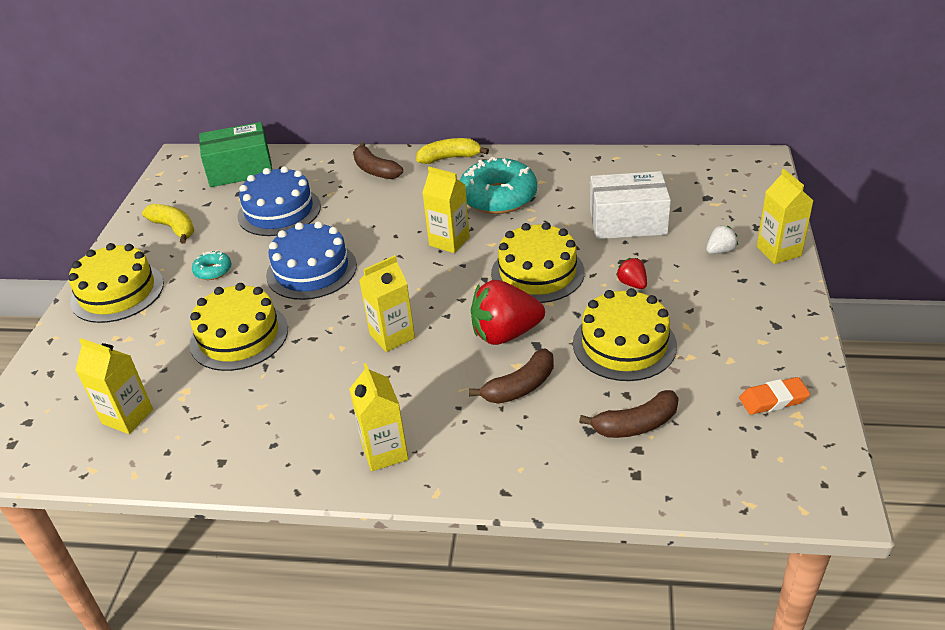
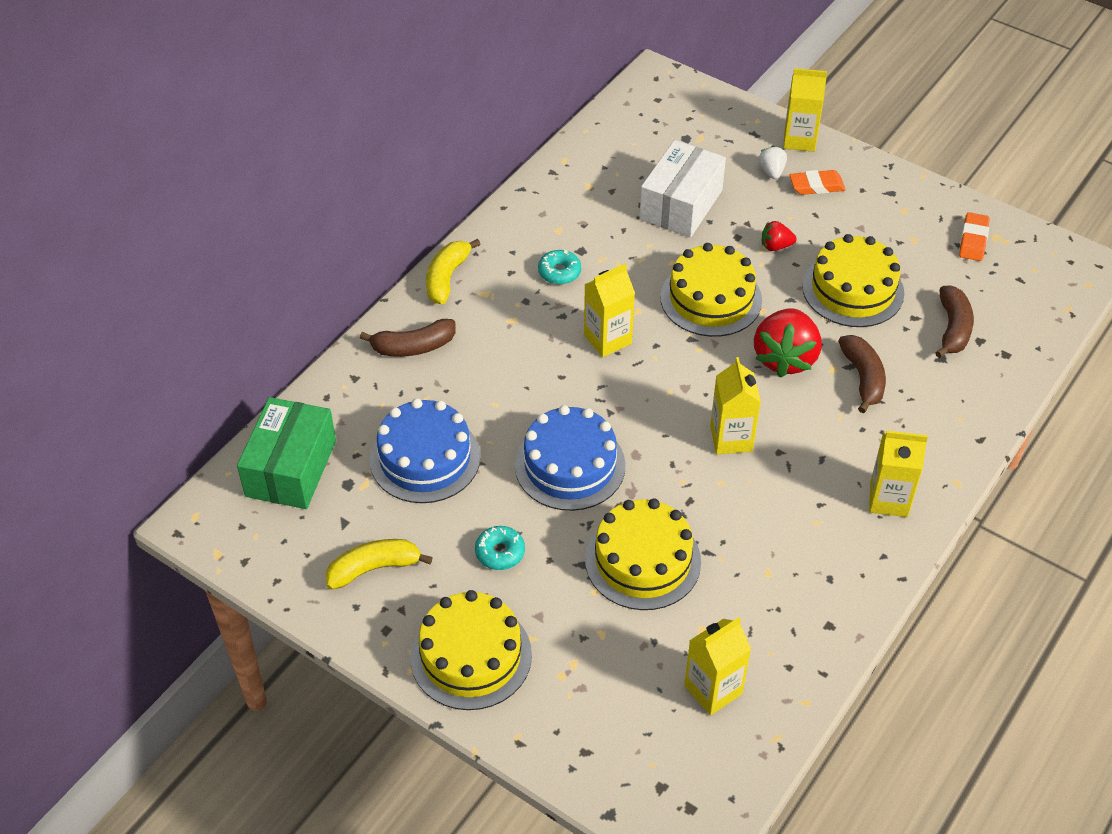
camera: 65 degrees left, 10 degrees up
turquoise donut [460,157,537,214] -> turquoise donut [538,249,581,285], size x0.46
none -> orange eraser [789,170,846,195]

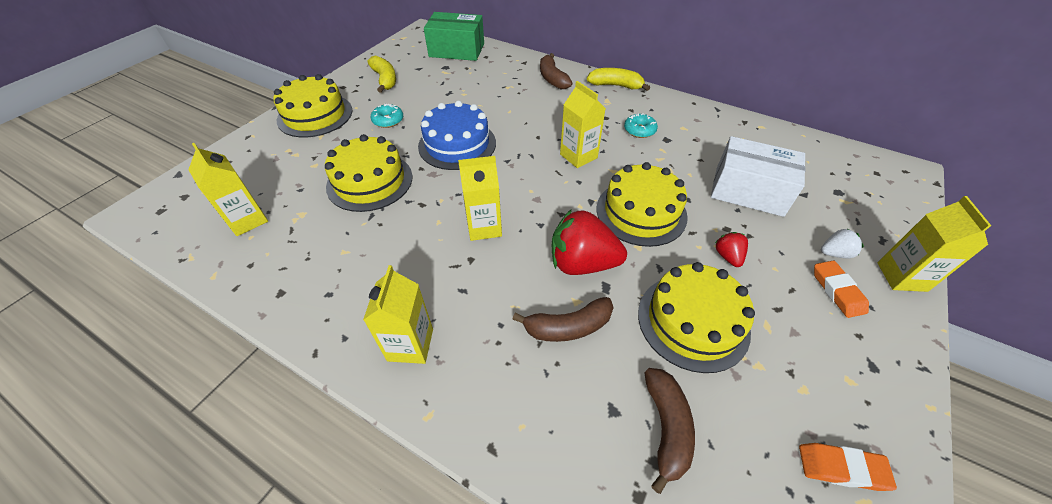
camera: 85 degrees right, 0 degrees up
blue cake [370,398,480,503] -> none
brown banana [935,286,974,358] -> brown banana turned 90 degrees counterclockwise [645,368,695,494]

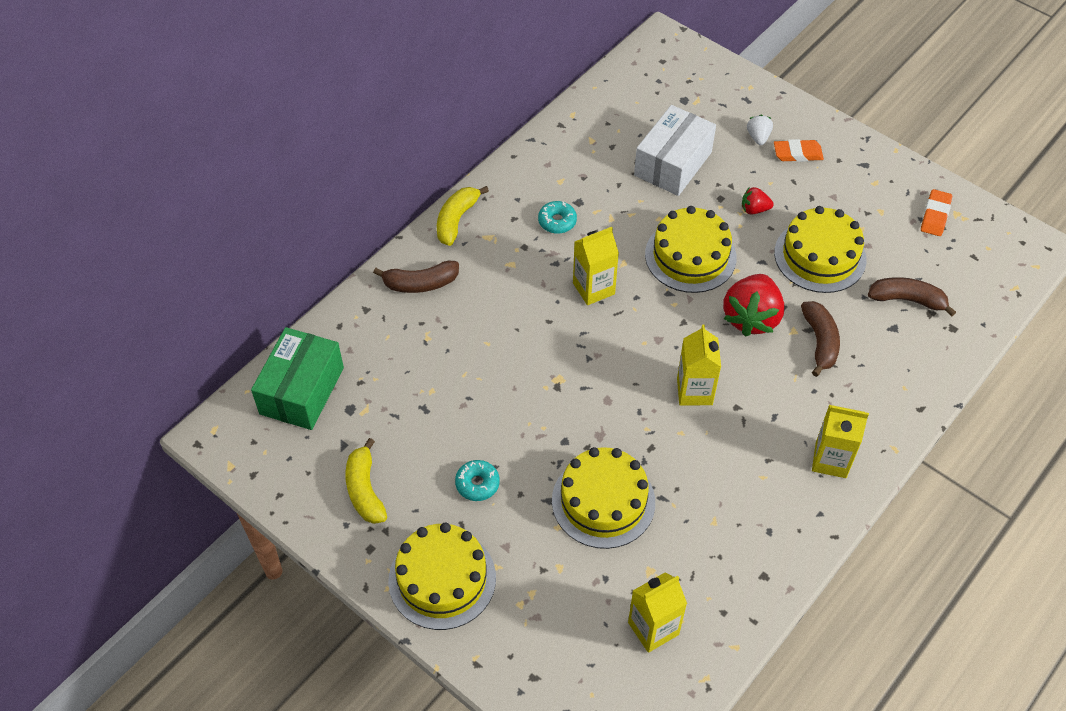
camera: 80 degrees left, 5 degrees up
yellow banana [368,56,396,93] -> yellow banana turned 90 degrees counterclockwise [345,438,387,524]
blue cake [418,100,496,170] -> none
yellow carton [878,196,991,292] -> none

